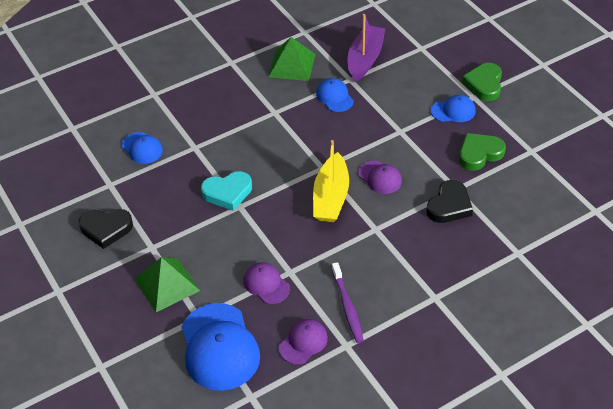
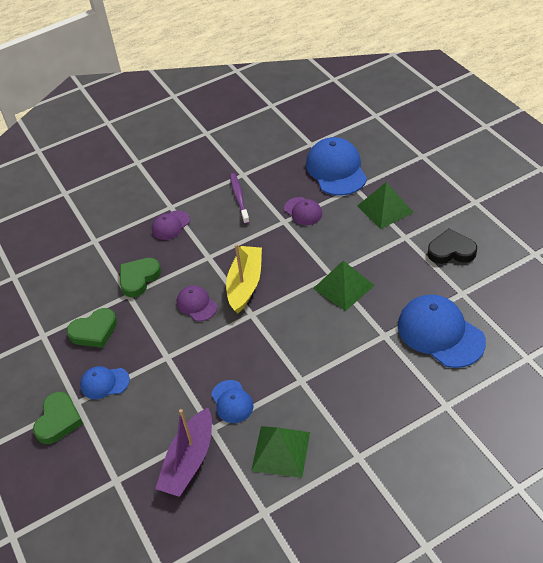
camera: 175 degrees left, 0 degrees up
blue cap [122,132,163,164] -> blue cap [398,295,486,368], size x1.88
turquoise heart [201,171,252,211] -> green pyramid [313,261,375,311]
purple cap [279,319,328,364] -> purple cap moved to [152,210,190,240]
black heart [426,180,473,223] -> green heart [120,258,161,297]

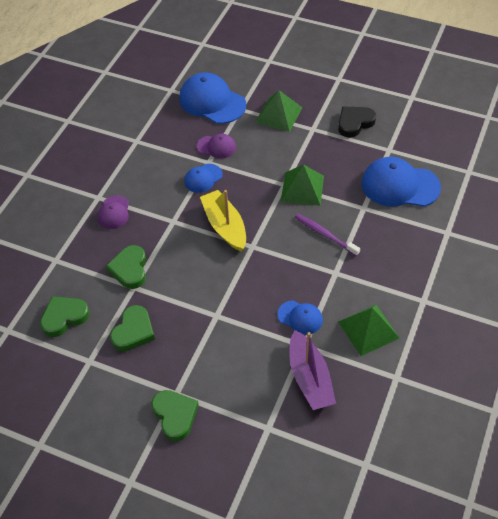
camera: 40 degrees left, 5 degrees up
blue cap [80,366,130,399] -> blue cap moved to [184,164,222,193]
purple cap [177,285,217,321] -> none
purple toothbrush [230,173,250,224] -> purple toothbrush moved to [295,214,360,256]
none -> green heart [40,296,90,337]

